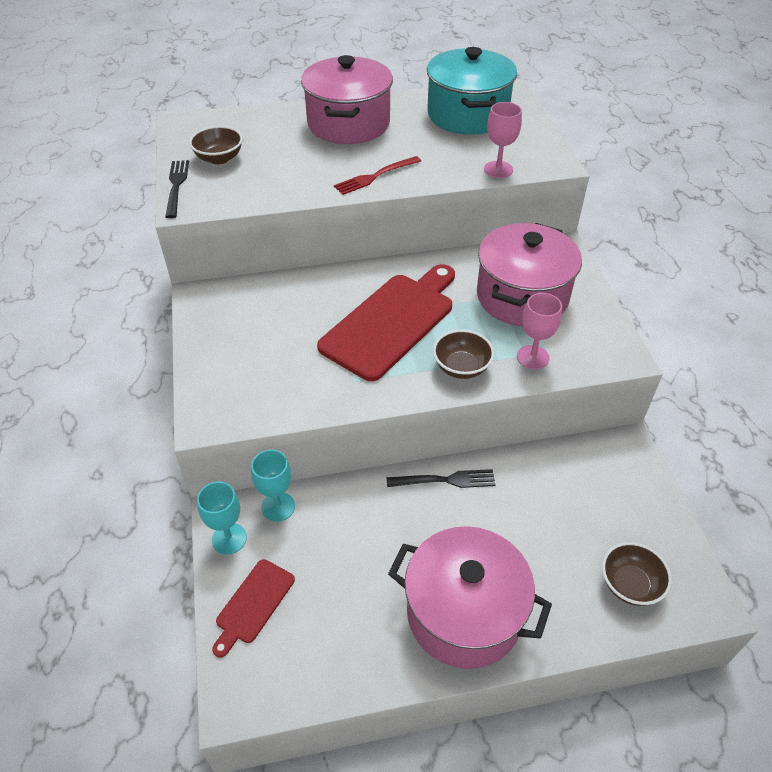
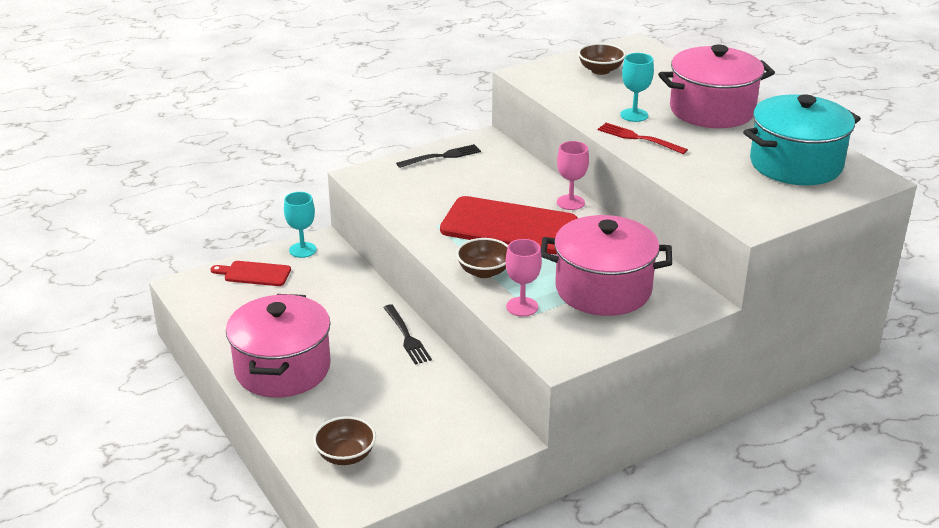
camera: 70 degrees right, 15 degrees down
black fork [165,160,189,218] -> black fork moved to [396,144,481,168]
turquoise goblet [251,450,295,522] -> turquoise goblet moved to [620,53,654,122]
pink goblet [484,102,522,178] -> pink goblet moved to [557,141,589,210]

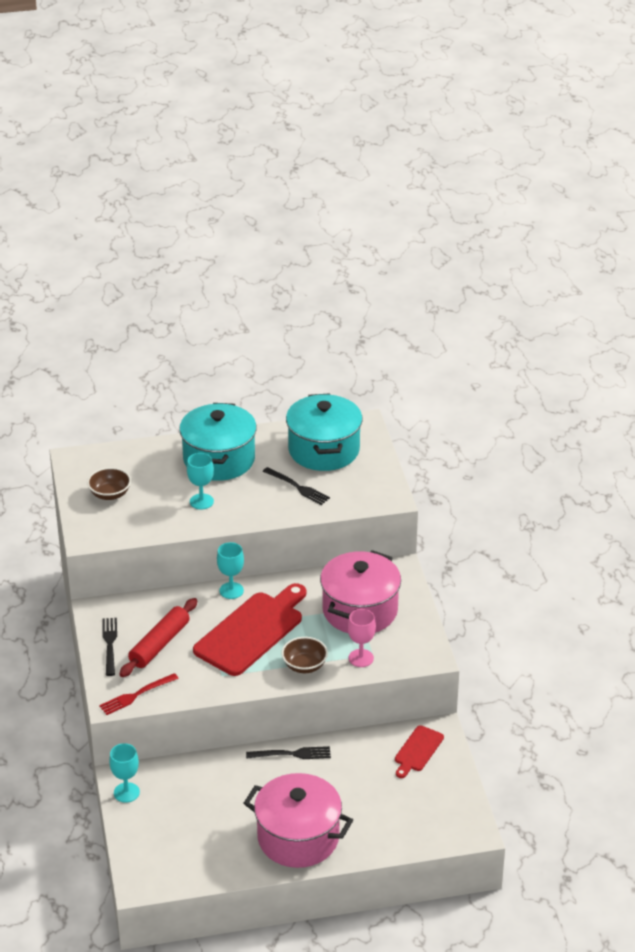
camera: 70 degrees left, 5 degrees up
red cutting board [211,261,291,286] -> red cutting board moved to [395,725,444,778]
brown bowl [313,416,376,465] -> none
pink goblet [557,141,589,210] -> turquoise goblet [217,542,244,599]
red fork [598,123,688,154] -> red fork moved to [99,673,179,715]
pink pot [658,44,775,128] -> turquoise pot [179,403,257,481]
none -> red rolling pin [119,598,197,677]
none -> black fork [263,467,330,505]

